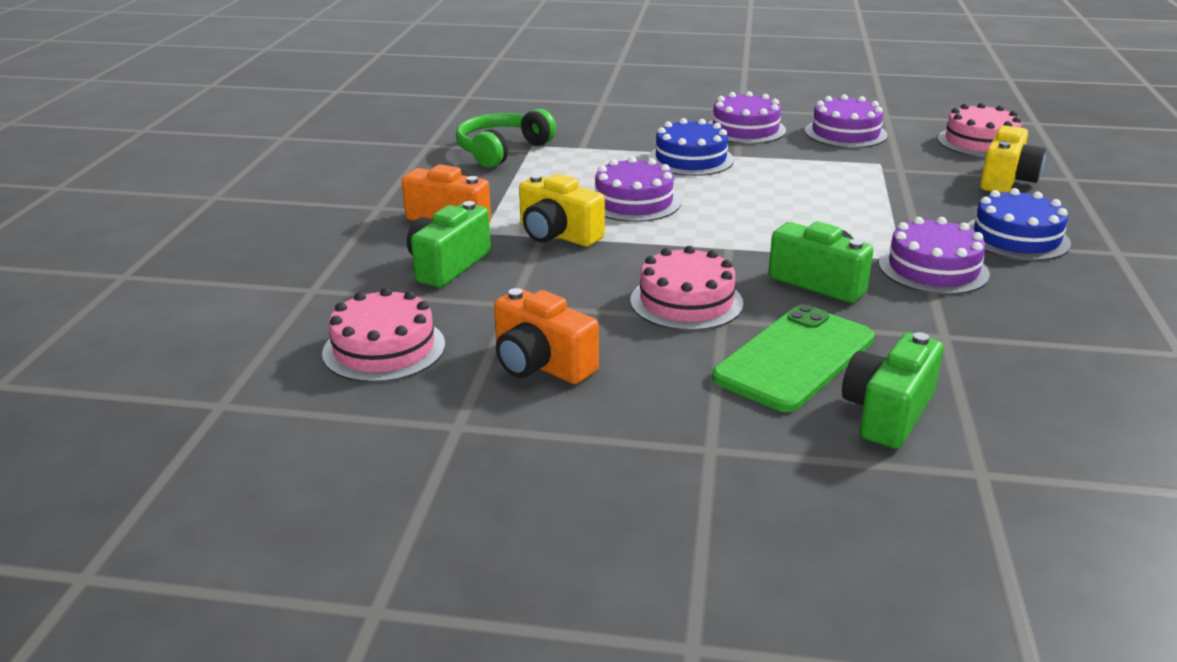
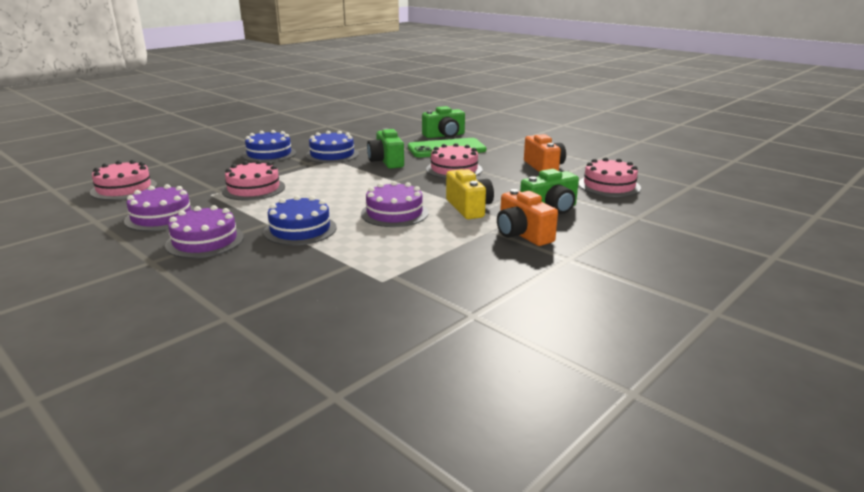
camera: 145 degrees left, 5 degrees down
green headphones [456,109,556,168] -> none
purple cake [879,217,990,295] -> blue cake [306,131,359,163]
yellow camera [980,125,1046,193] -> none
none -> pink cake [222,160,285,201]

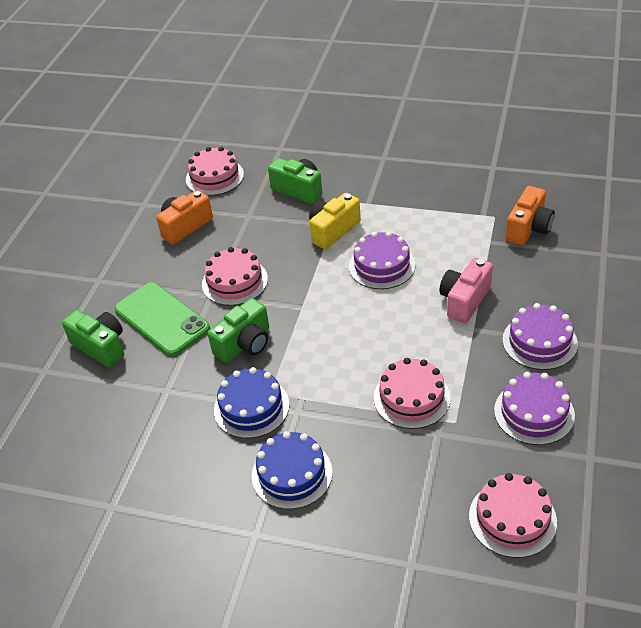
camera: 115 degrees left, 20 degrees up
blue cake [263,195,336,245] -> pink camera [439,258,493,323]
orange camera [497,189,558,246] -> orange camera moved to [506,186,555,245]

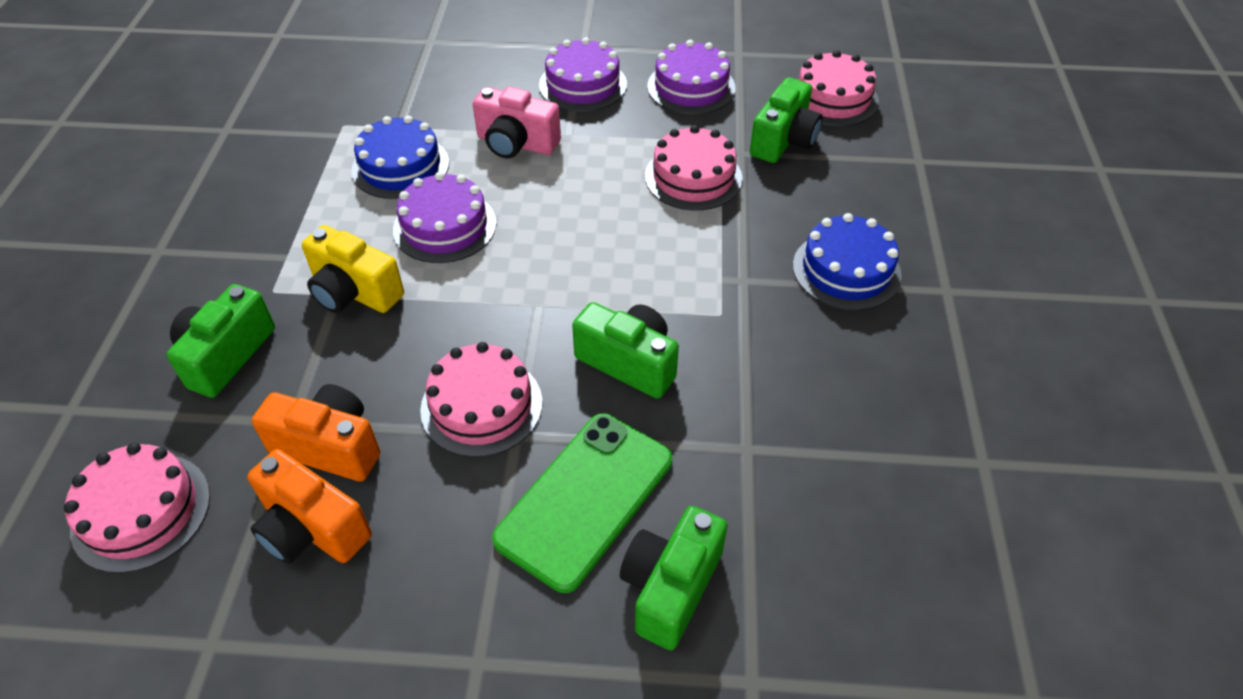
camera: 105 degrees left, 5 degrees up
blue cake [214,367,290,438] -> blue cake moved to [351,116,449,199]
orange camera [506,186,555,245] -> orange camera moved to [252,384,380,482]
none -> green camera [750,78,823,163]

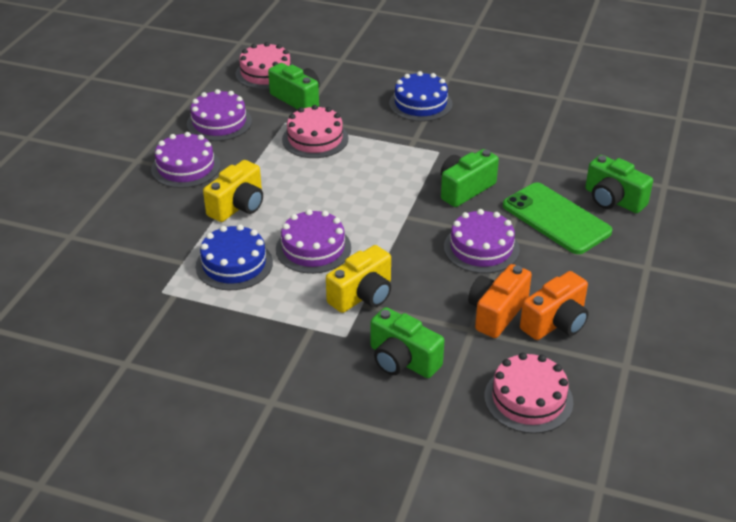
camera: 75 degrees left, 10 degrees down
pink cake [420,342,542,457] -> purple cake [444,209,520,273]
pink camera [473,87,561,159] -> yellow camera [203,160,263,222]

